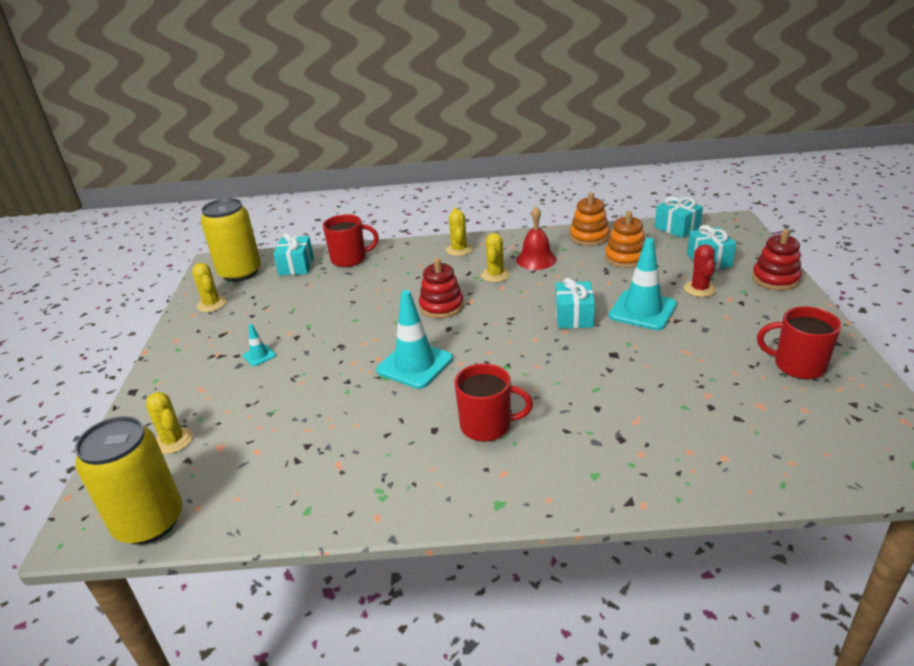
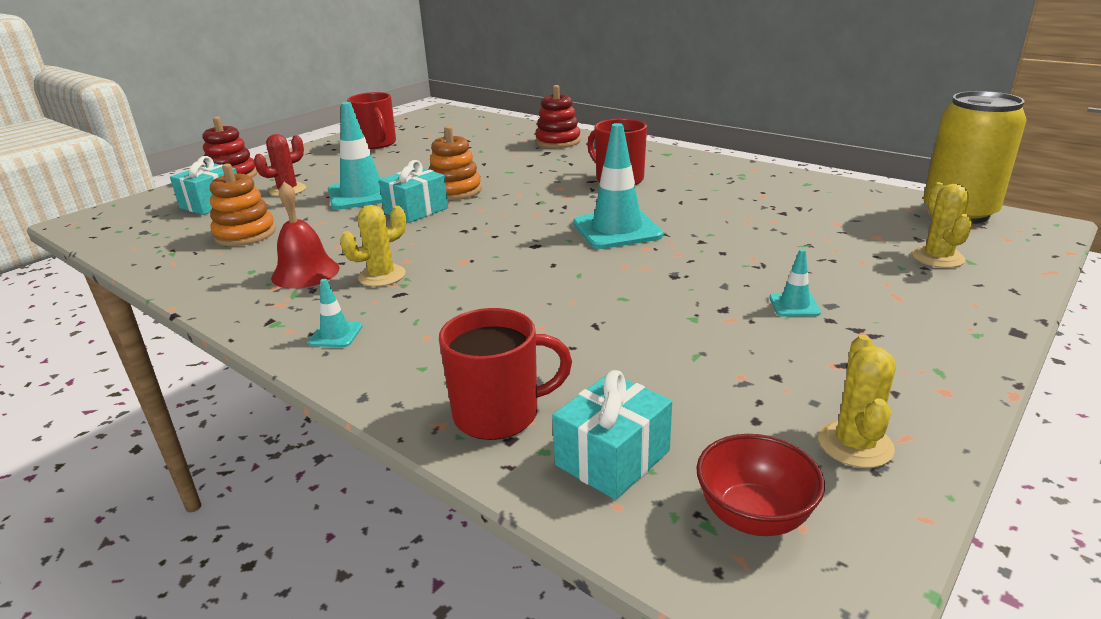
camera: 140 degrees left, 5 degrees down
yellow can [201,198,261,282] -> red bowl [696,434,825,536]
red mug [323,214,379,267] -> red mug turned 135 degrees clockwise [439,308,572,440]
red stacking toy [419,258,464,319] -> red stacking toy moved to [535,85,581,148]
yellow cactus [446,208,473,256] -> turquoise traffic cone [308,279,363,347]
orange stacking toy [570,192,609,246] -> orange stacking toy moved to [429,126,482,200]
turquoise gift [655,197,703,238] -> none

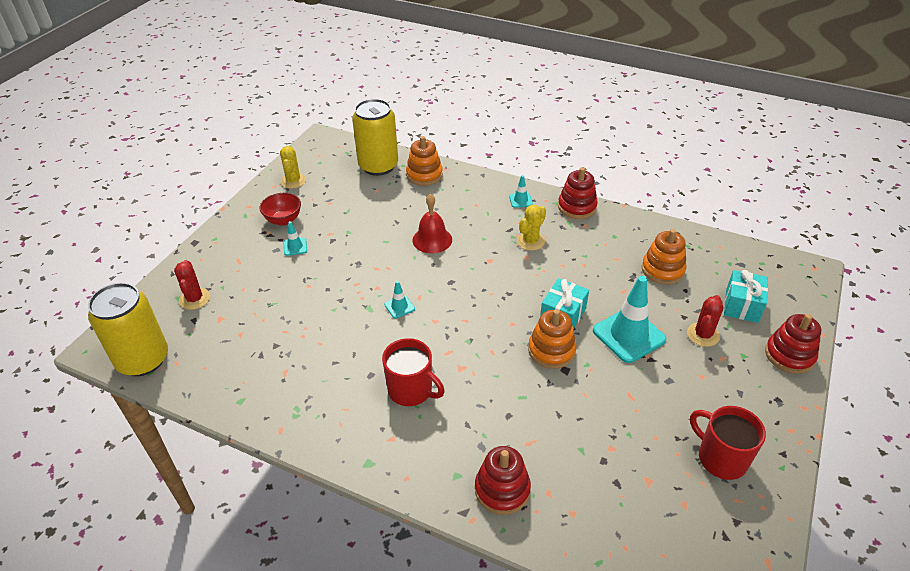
camera: 165 degrees right, 15 degrees up
red bell [271,182,340,289] -> red bell moved to [412,194,452,253]
red mug [439,308,572,440] -> orange stacking toy [406,136,443,186]
turquoise gift [552,370,672,500] -> yellow can [352,99,398,176]
turquoise traffic cone [573,123,663,249] -> turquoise traffic cone [384,281,415,318], size x0.46
red bowl [696,434,825,536] -> red bowl moved to [259,193,301,226]
yellow cactus [912,182,972,268] -> red cactus [174,260,210,310]
none -> red stacking toy [558,167,598,219]

